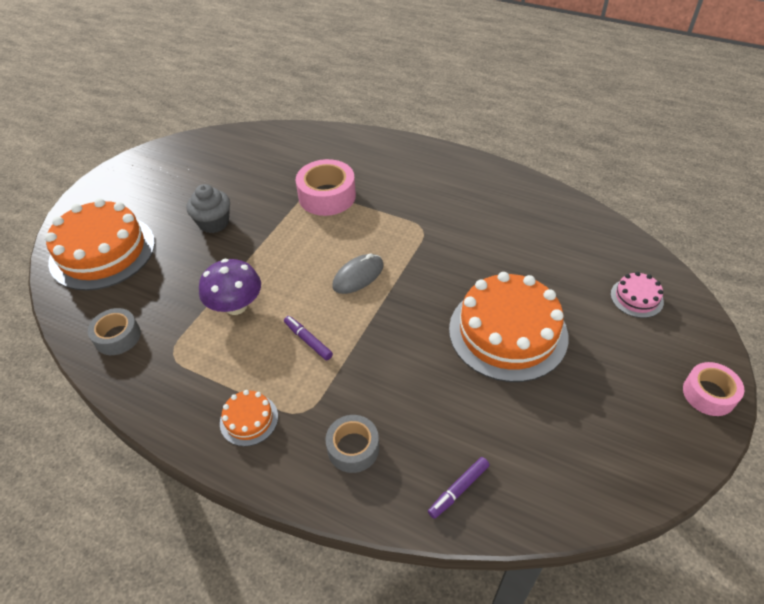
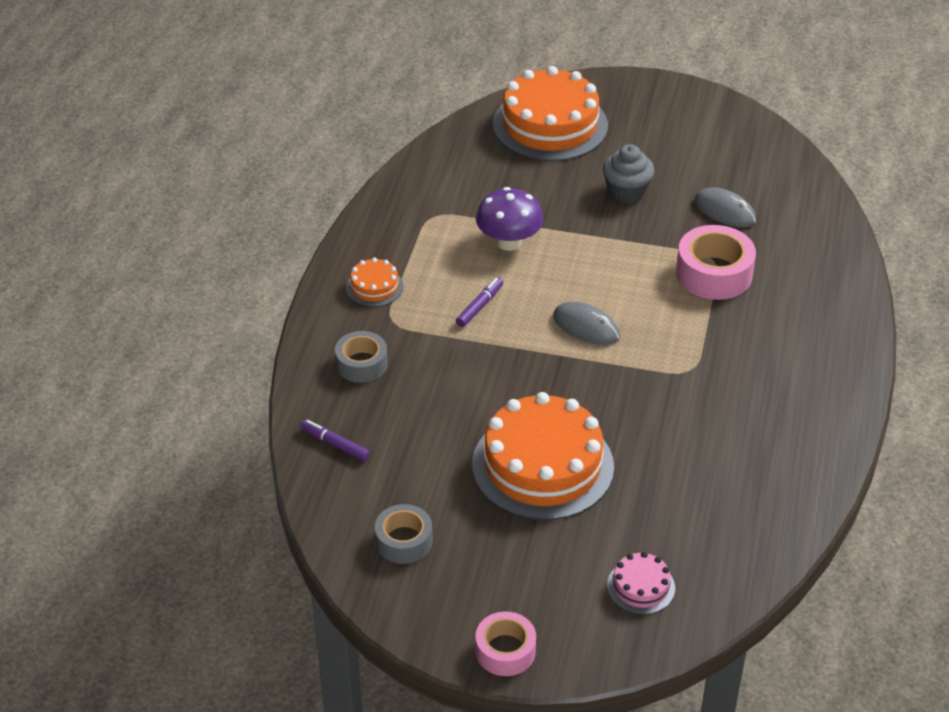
camera: 75 degrees right, 5 degrees down
grey tape [88,308,141,355] -> grey tape moved to [375,504,433,564]
none -> grey mouse [694,187,756,228]

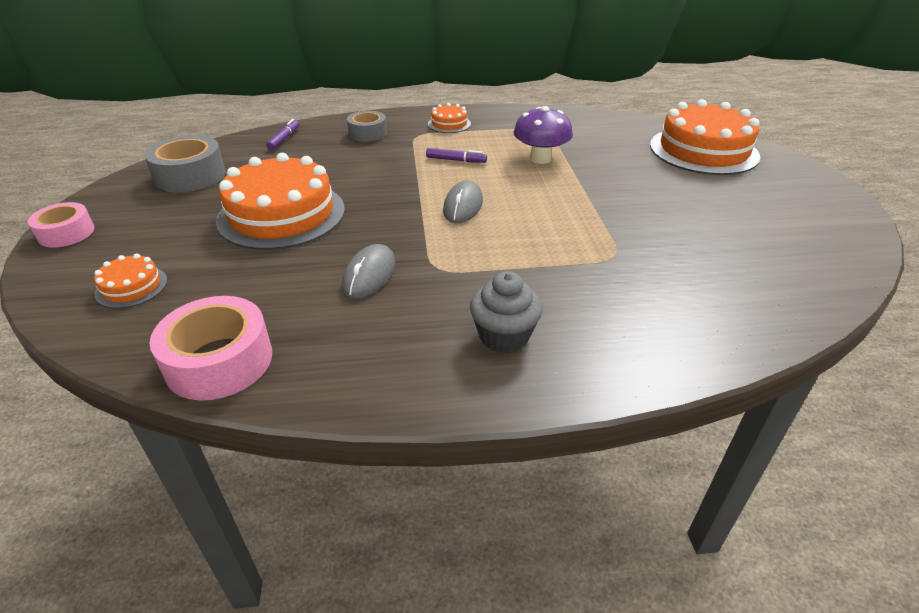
camera: 70 degrees right, 5 degrees down
grey tape [375,504,433,564] -> grey tape [144,135,226,192], size x1.56
grey cupcake [603,144,655,204] -> grey cupcake moved to [470,271,543,353]
pink cake [607,552,675,615] -> orange cake [94,253,167,309]
pink tape [676,225,756,300] -> pink tape moved to [150,296,272,401]
grey mouse [694,187,756,228] -> grey mouse moved to [342,244,395,299]

